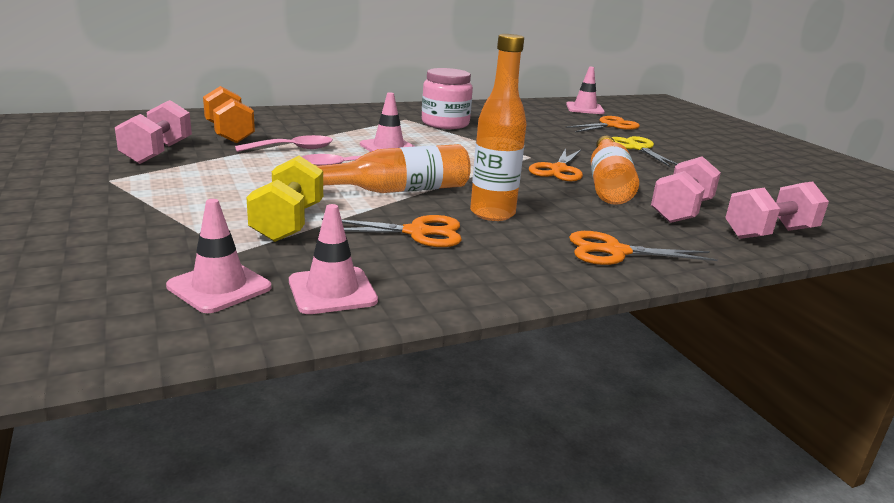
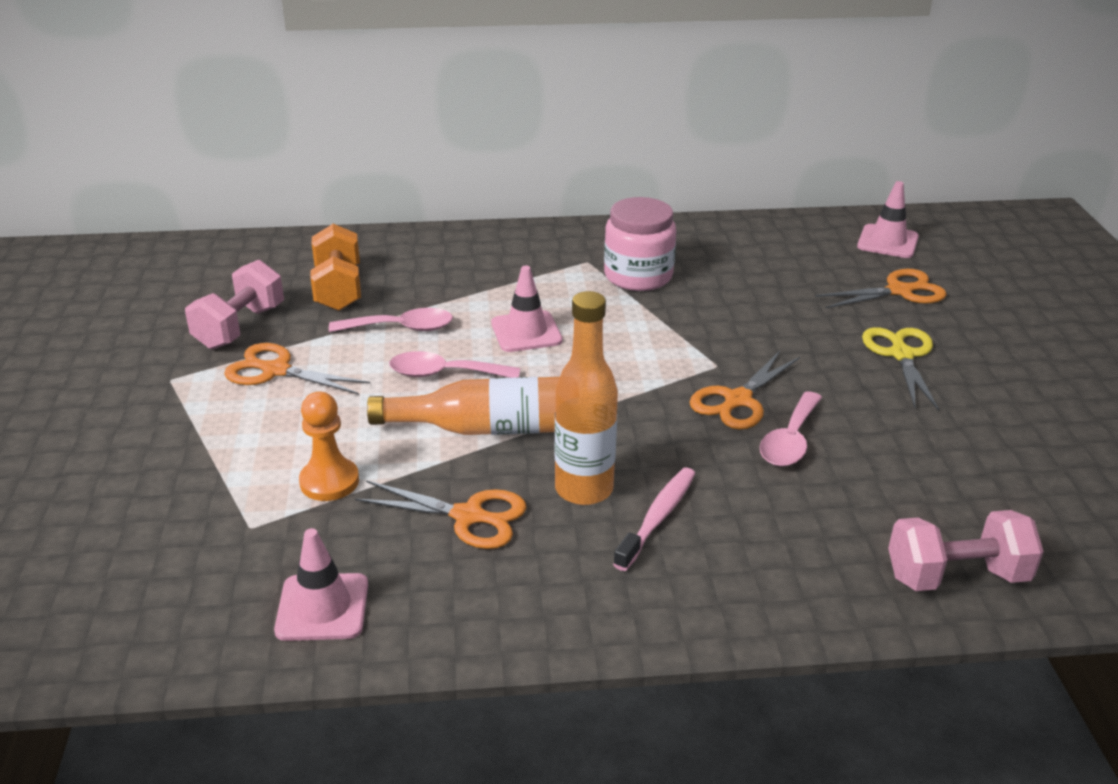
camera: 20 degrees right, 10 degrees up
pink traffic cone [166,199,271,313] -> none
yellow dumbbell [246,156,323,242] -> orange pawn [299,392,359,501]
orange scissors [569,231,718,265] -> orange scissors moved to [224,343,370,394]
orange bottle [591,136,639,205] -> pink spoon [760,391,822,467]
pink dumbbell [651,156,721,223] -> none
none -> pink toothbrush [613,468,696,571]

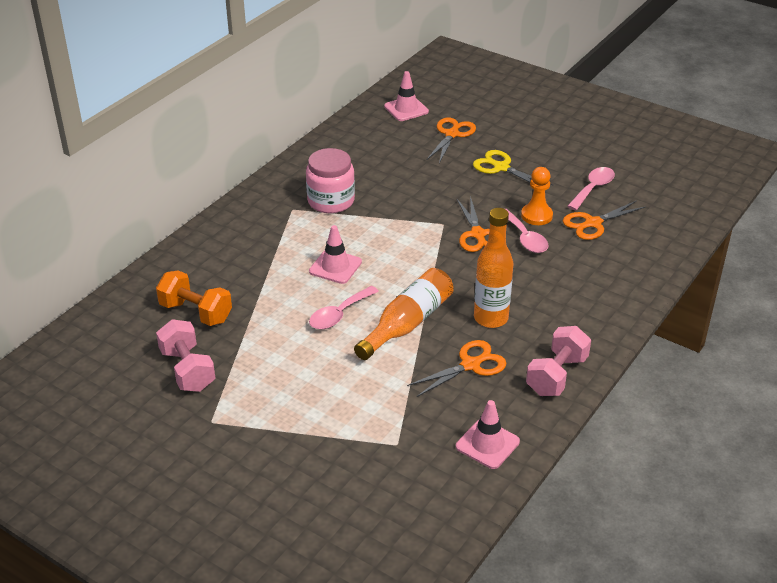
camera: 50 degrees left, 5 degrees up
orange scissors [224,343,370,394] -> orange scissors moved to [563,200,645,240]
orange pawn [299,392,359,501] -> orange pawn moved to [521,167,553,225]
pink spoon [329,308,453,332] -> pink spoon moved to [567,167,615,210]
pink toothbrush [613,468,696,571] -> none
pink dumbbell [888,510,1044,591] -> pink dumbbell moved to [526,326,591,396]

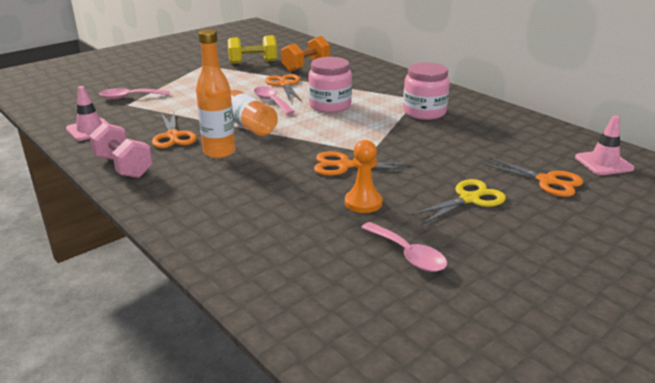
camera: 105 degrees right, 10 degrees down
pink dumbbell [156,319,215,392] -> yellow dumbbell [228,35,277,64]
pink traffic cone [309,225,362,284] -> pink jar [308,57,352,113]
pink spoon [505,209,549,253] -> pink spoon moved to [99,88,170,99]
orange scissors [563,200,645,240] -> orange scissors moved to [265,74,302,101]

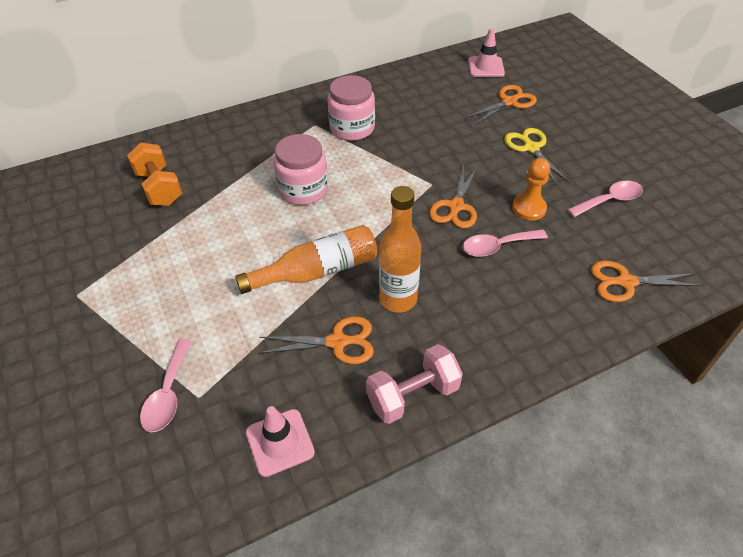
camera: 75 degrees left, 20 degrees up
yellow dumbbell [228,35,277,64] -> none
pink spoon [254,86,295,115] -> pink spoon moved to [462,229,548,257]
orange scissors [265,74,302,101] -> orange scissors moved to [591,261,703,302]

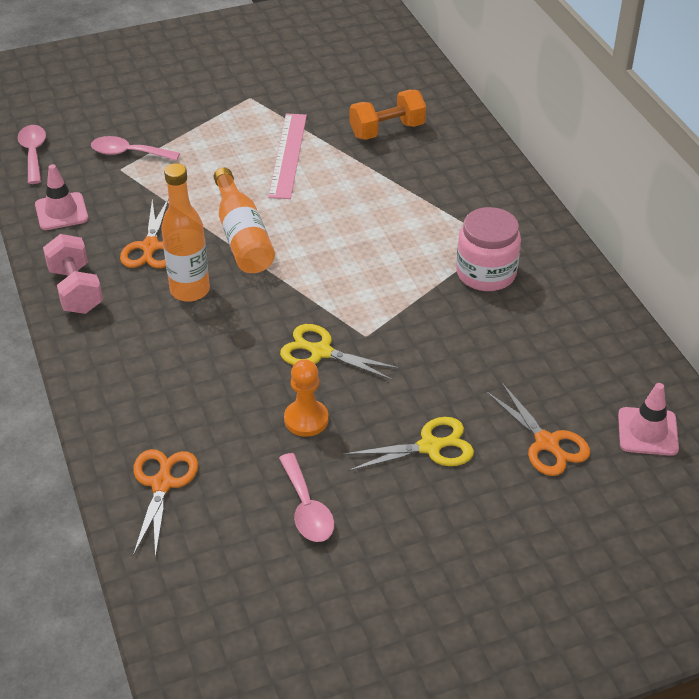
camera: 95 degrees right, 5 degrees down
pink jar [274,134,328,205] -> none
orange scissors [429,164,478,228] -> yellow scissors [280,324,400,380]
pink spoon [462,229,548,257] -> pink spoon moved to [18,125,46,184]
none -> pink ruler [268,114,307,199]

